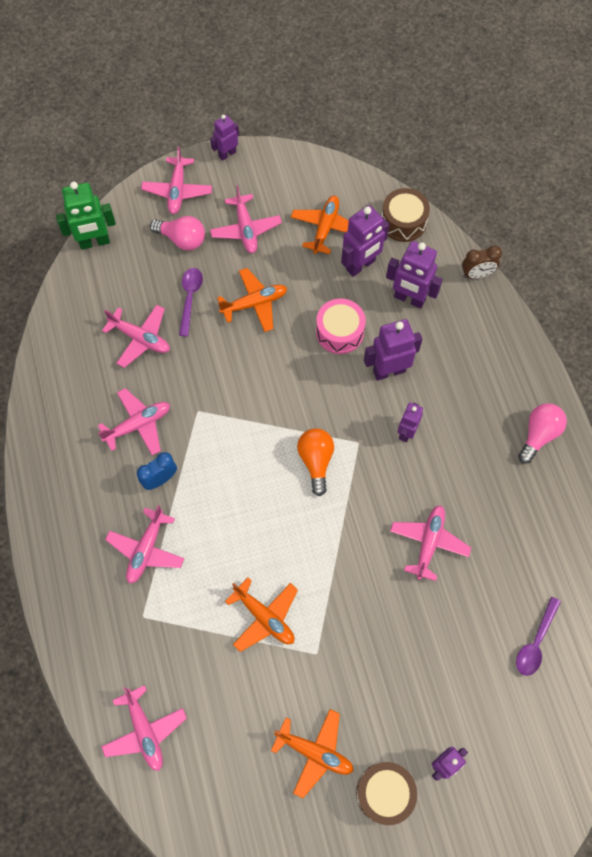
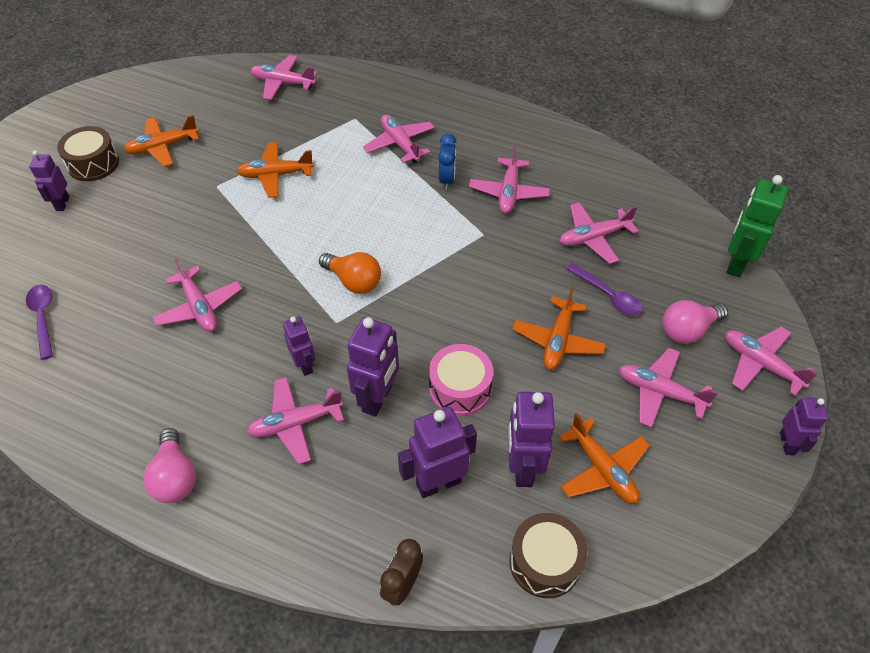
camera: 130 degrees right, 15 degrees down
none -> pink plane [247,377,344,464]

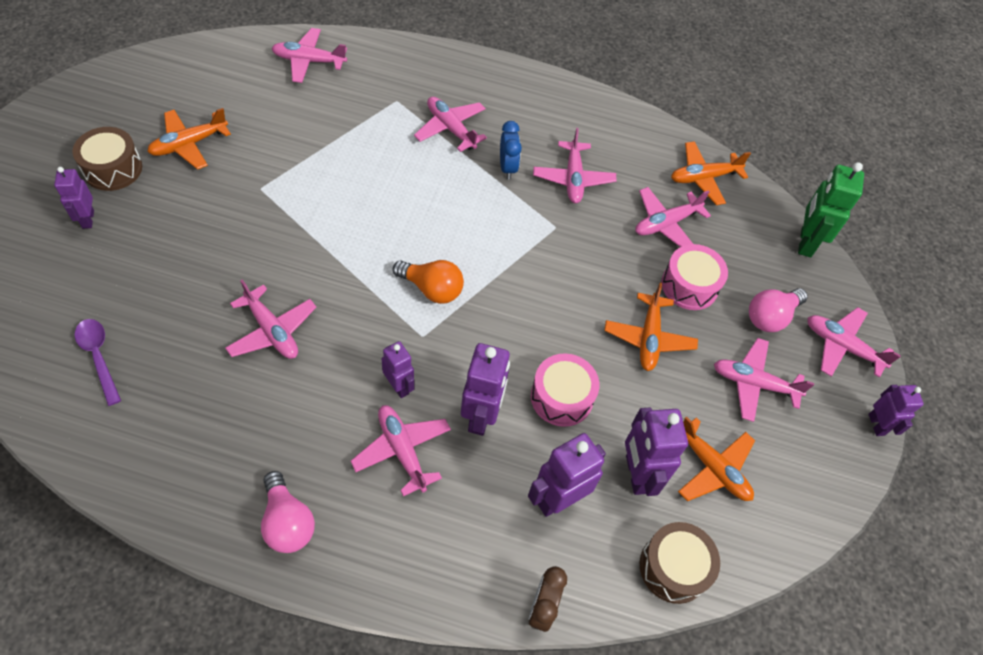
camera: 15 degrees left, 5 degrees up
orange plane [237,142,314,198] -> orange plane moved to [671,141,751,205]
pink plane [247,377,344,464] -> pink plane turned 90 degrees clockwise [351,405,451,496]
purple spoon [566,263,643,316] -> pink drum [661,244,728,310]

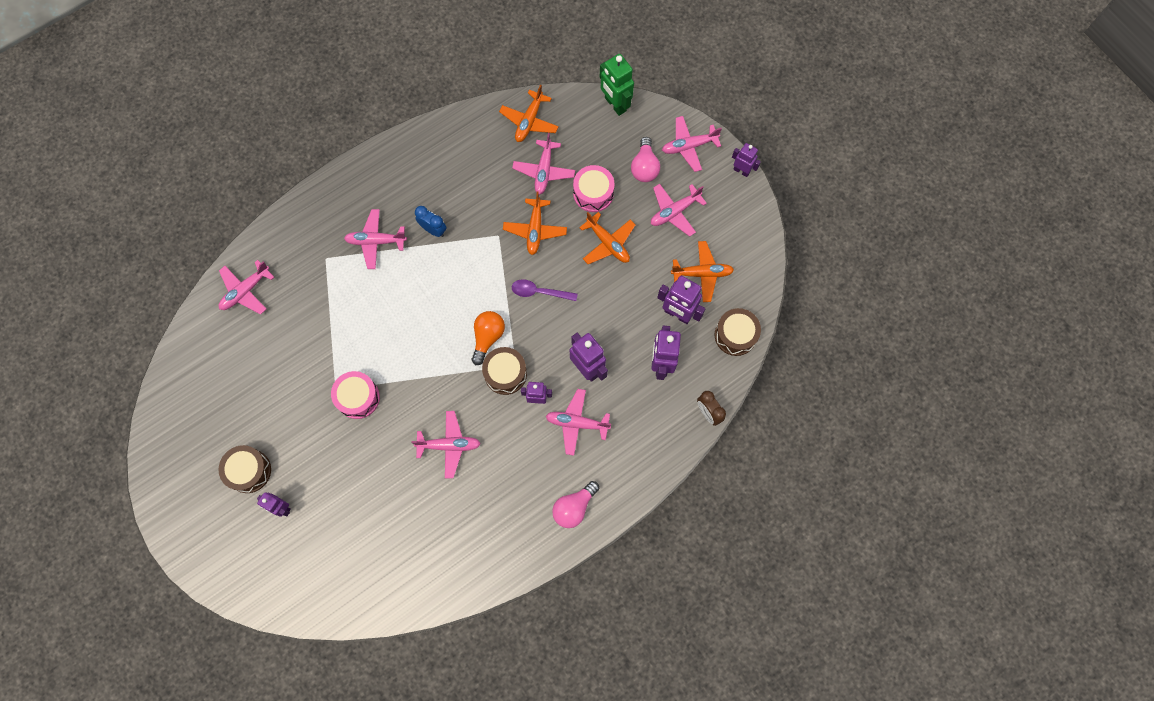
camera: 45 degrees left, 15 degrees up
purple spoon [75,319,121,406] -> purple spoon moved to [512,279,577,301]
orange plane [147,108,231,170] -> orange plane moved to [503,191,567,255]
pink light bulb [261,471,315,553] -> pink light bulb turned 120 degrees clockwise [552,481,599,528]
orange light bulb [393,260,464,304] -> orange light bulb turned 45 degrees counterclockwise [472,311,505,365]
pink drum [531,353,599,427] -> pink drum moved to [331,371,380,419]
pink plane [533,128,617,203] -> none
none -> brown drum [482,347,527,395]

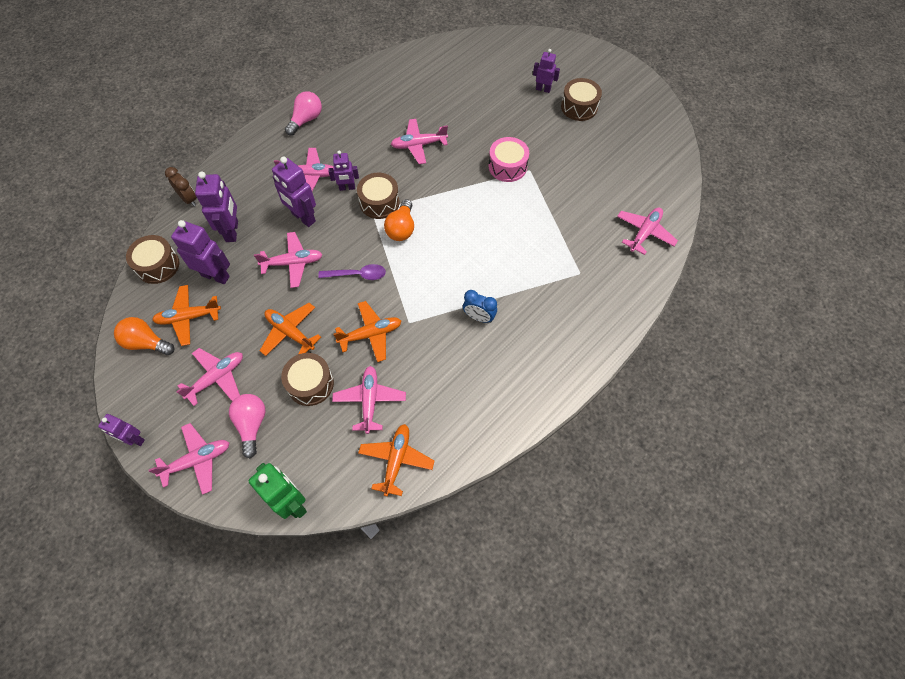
camera: 170 degrees right, 10 degrees down
pink plane [344,209,407,269] -> pink plane moved to [254,232,323,288]
orange plane [503,191,567,255] -> orange plane turned 75 degrees clockwise [334,301,401,362]
pink drum [573,165,615,212] -> brown drum [281,353,334,406]
none -> orange light bulb [114,317,174,355]

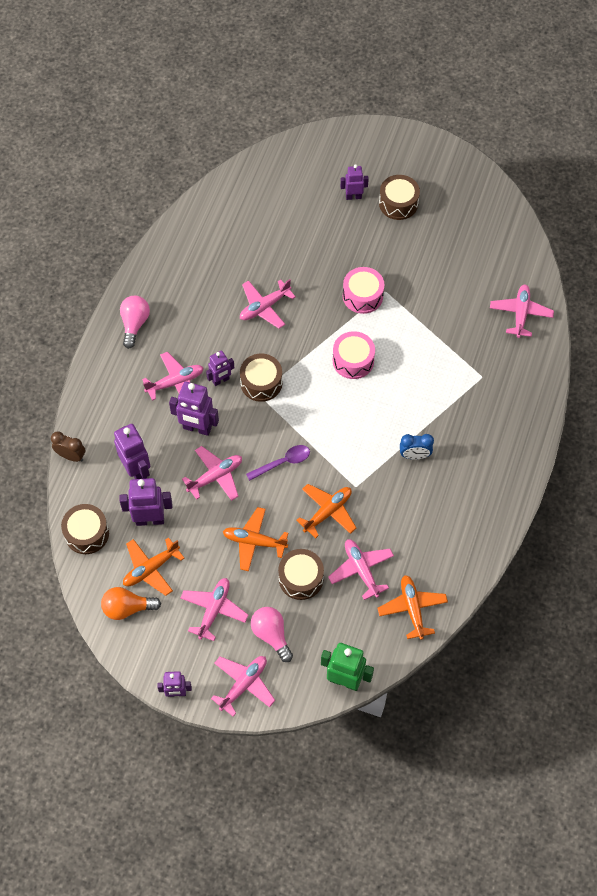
camera: 25 degrees left, 0 degrees up
orange light bulb [384,199,414,241] -> none
none -> pink drum [333,331,375,379]

